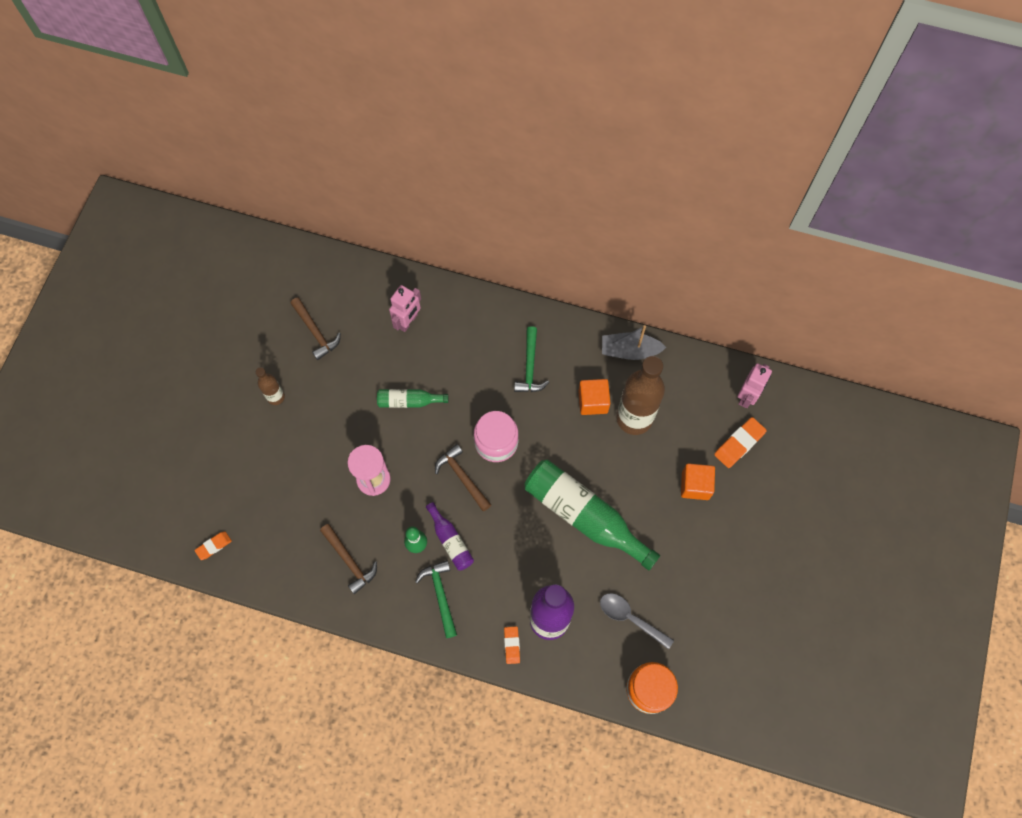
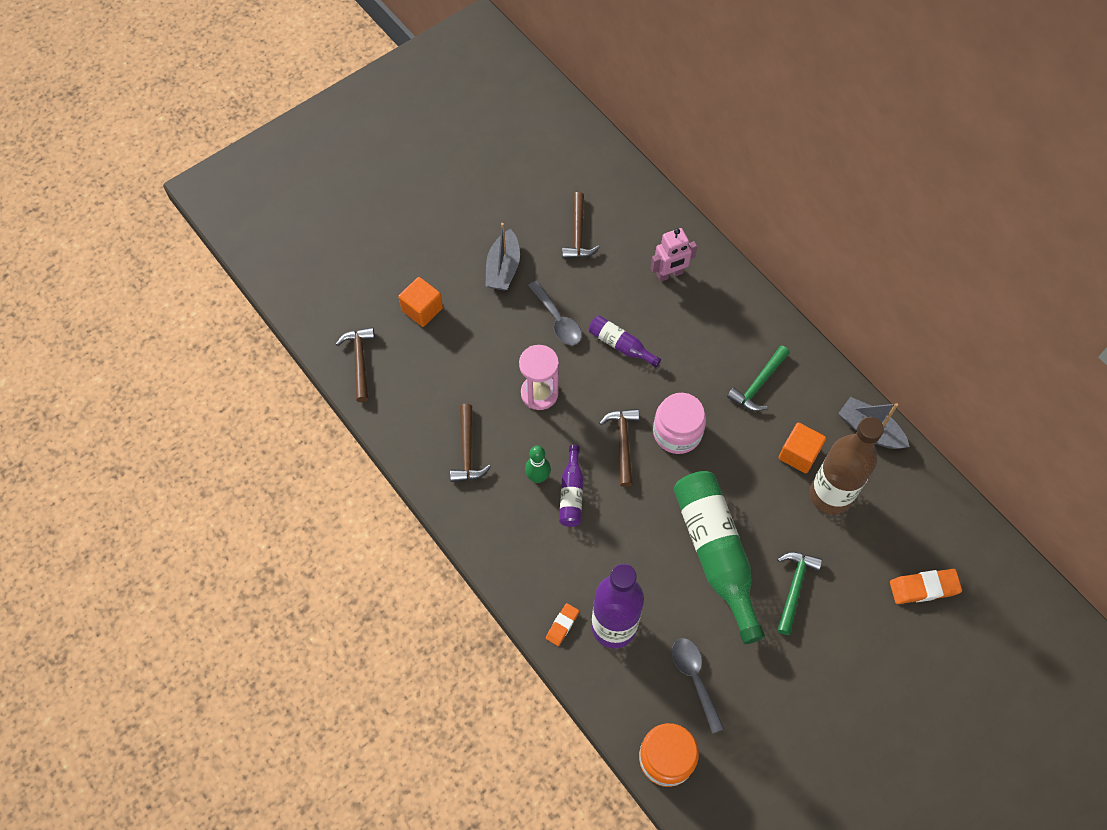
camera: 35 degrees right, 5 degrees down
orange eraser [195,531,232,560] -> brown hammer [336,327,375,402]
brown bottle [256,367,285,405] -> grey boat [485,223,520,291]
green bottle [377,389,448,408] -> purple bottle [589,316,661,367]
green hammer [415,560,457,638] -> green hammer moved to [777,552,822,635]
orange cube [681,463,715,500] -> orange cube moved to [398,277,443,327]
pink robot [737,363,772,408] -> none
none -> grey spoon [528,281,582,345]

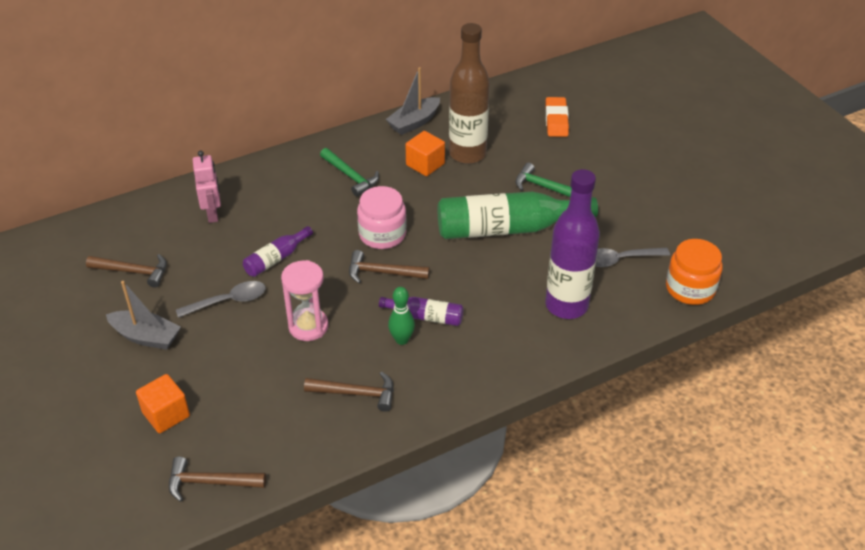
camera: 80 degrees left, 20 degrees down
orange eraser [546,603,579,646] -> none

